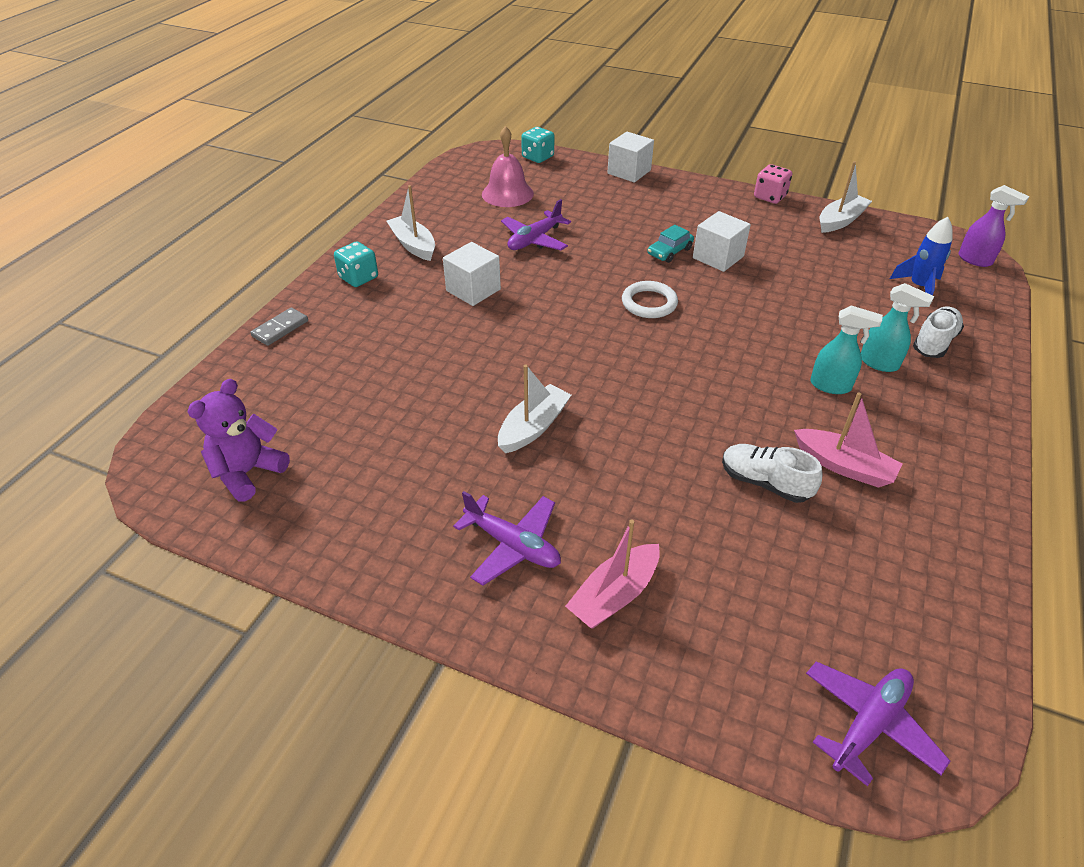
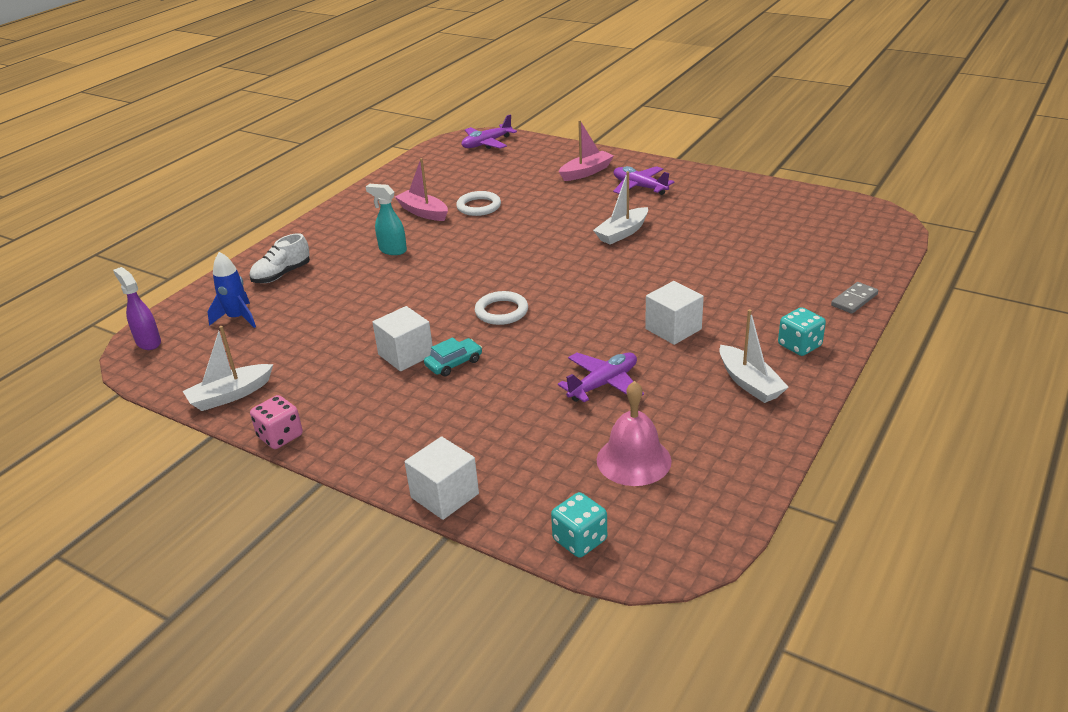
camera: 170 degrees left, 10 degrees down
purple teddy bear [187,379,290,502] -> none
white shoe [722,444,823,503] -> white ring [456,191,501,216]
turquoise spray bottle [861,283,934,372] -> none

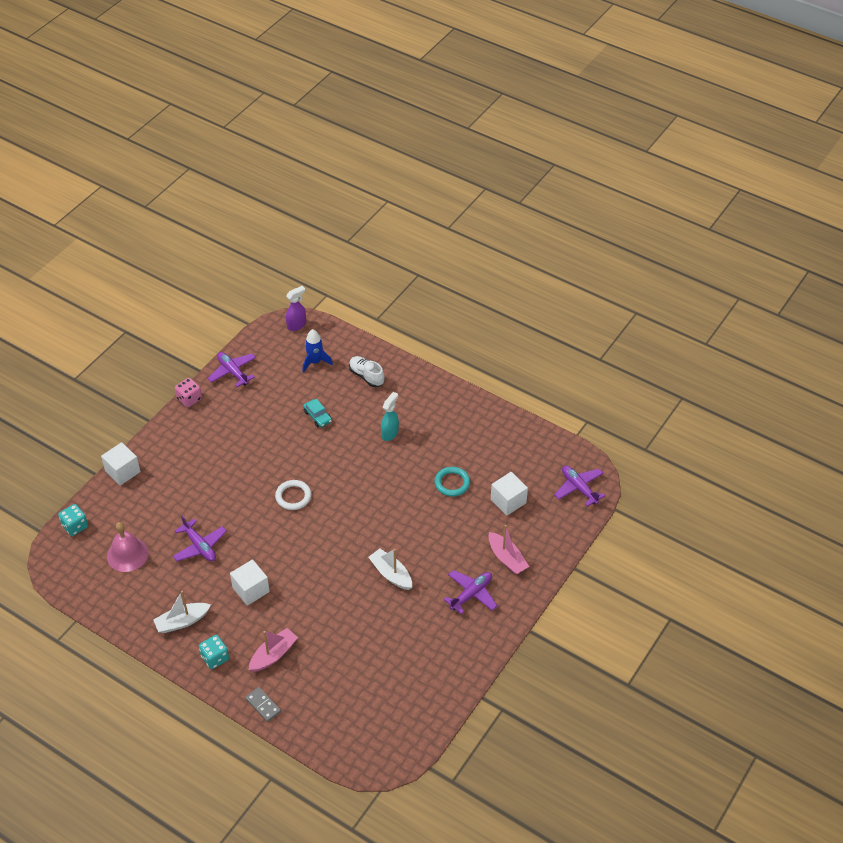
camera: 90 degrees right, 15 degrees up
white boat [183,326,273,411] -> purple plane [207,352,256,387]
white cube [372,306,433,371] -> white cube moved to [491,472,528,515]
pink boat [395,158,448,221] -> pink boat moved to [249,628,298,672]
turquoise car [424,337,482,377] -> turquoise car moved to [303,399,332,427]
white ring [456,191,501,216] -> turquoise ring [434,467,470,497]

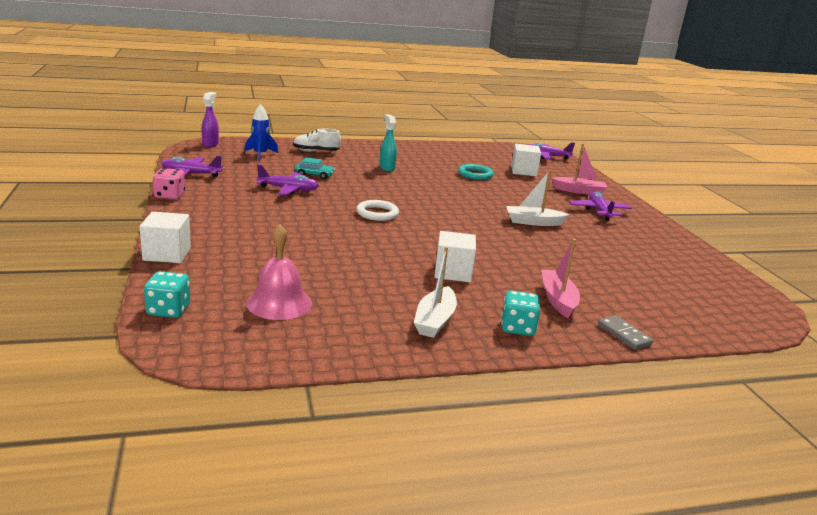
camera: 50 degrees left, 25 degrees down
purple plane [173,516,227,561] -> purple plane moved to [256,165,319,195]
grey domino [245,687,281,722] -> grey domino turned 60 degrees clockwise [598,315,653,350]

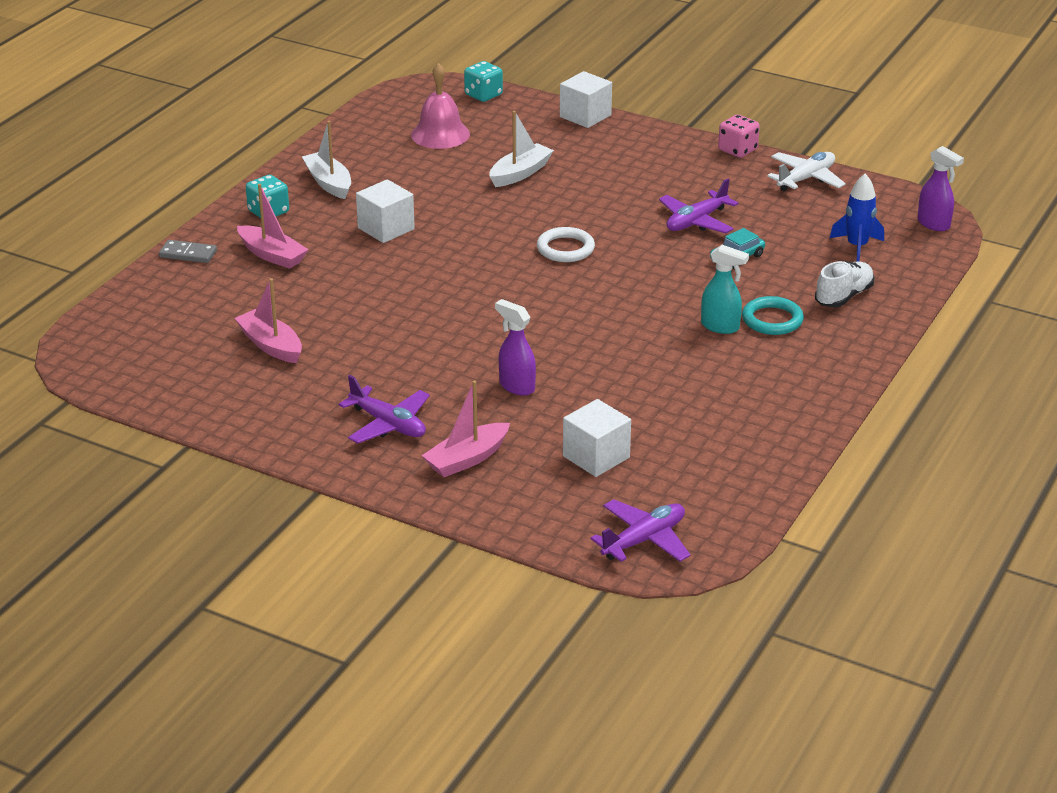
camera: 135 degrees right, 10 degrees up
purple plane [161,156,223,177] -> white plane [767,152,846,191]
turquoise ring [458,164,494,180] -> turquoise ring moved to [742,296,804,335]
white boat [506,170,570,226] -> white boat moved to [490,111,554,187]
none -> pink boat [234,278,302,363]
none -> purple spray bottle [495,299,536,396]

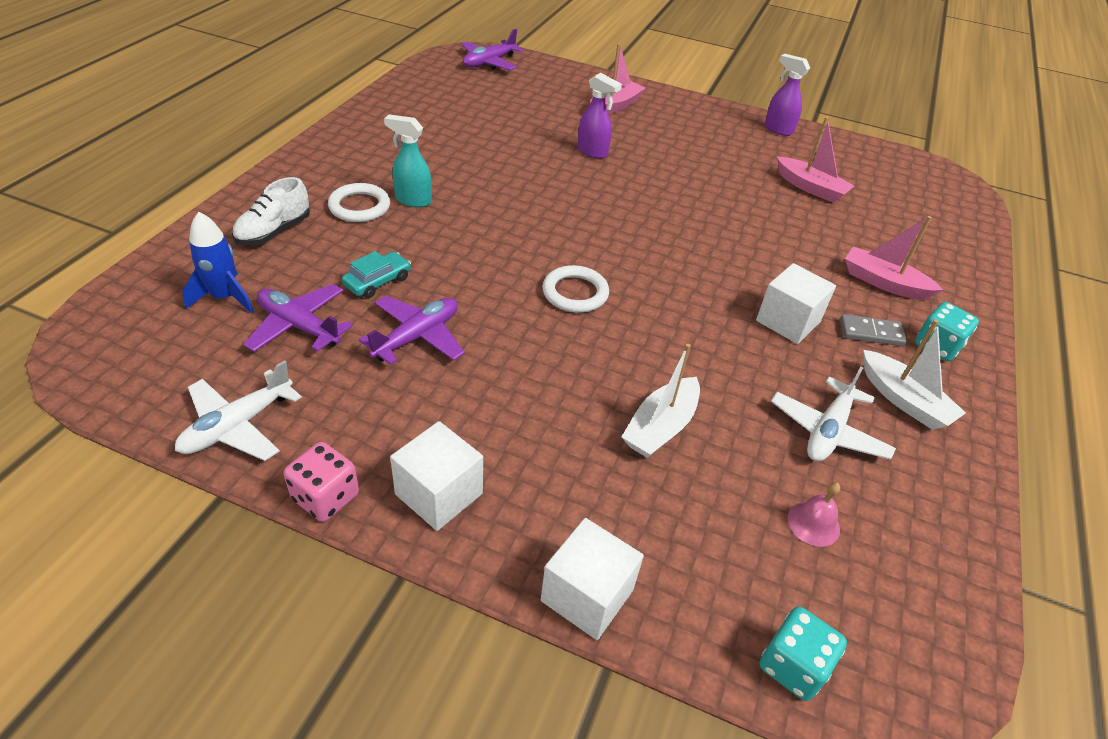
camera: 170 degrees right, 10 degrees up
grey domino [159,240,217,263] -> grey domino moved to [840,314,907,346]
purple plane [338,375,430,443] -> purple plane moved to [243,284,353,352]
pink bell [411,63,470,149] -> pink bell [788,482,840,547], size x0.54
white cube [563,399,631,477] -> white cube moved to [390,421,483,531]
turquoise ring [742,296,804,335] -> white ring [328,183,390,222]
purple spray bottle [917,146,964,231] -> purple spray bottle moved to [765,54,810,136]
none -> white plane [771,367,896,461]

